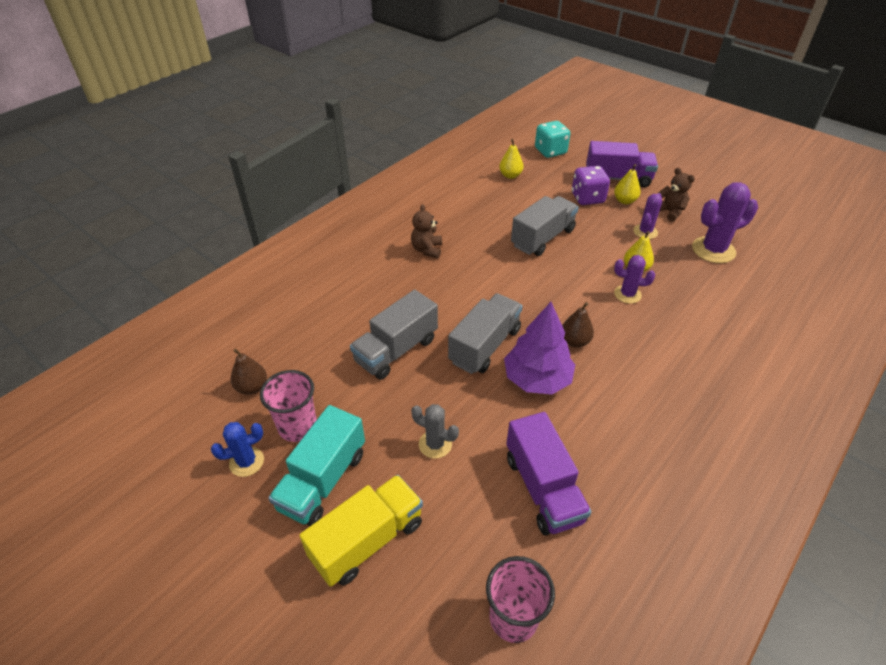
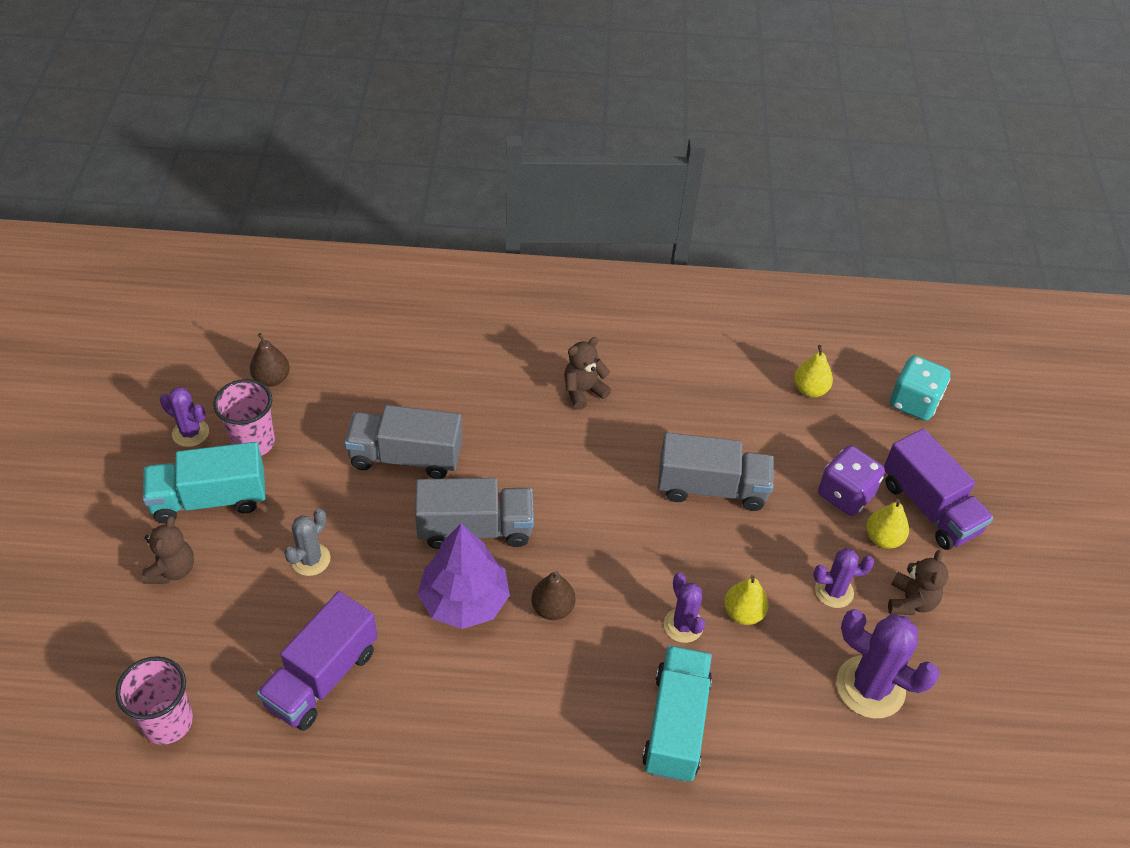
camera: 50 degrees right, 5 degrees up
blue cactus [211,422,264,477] -> purple cactus [160,387,209,447]
yellow truck [300,475,423,587] -> brown teddy bear [142,516,194,584]
grey cactus [411,404,459,459] -> grey cactus turned 45 degrees clockwise [284,509,330,576]
none -> turquoise truck [642,645,712,782]

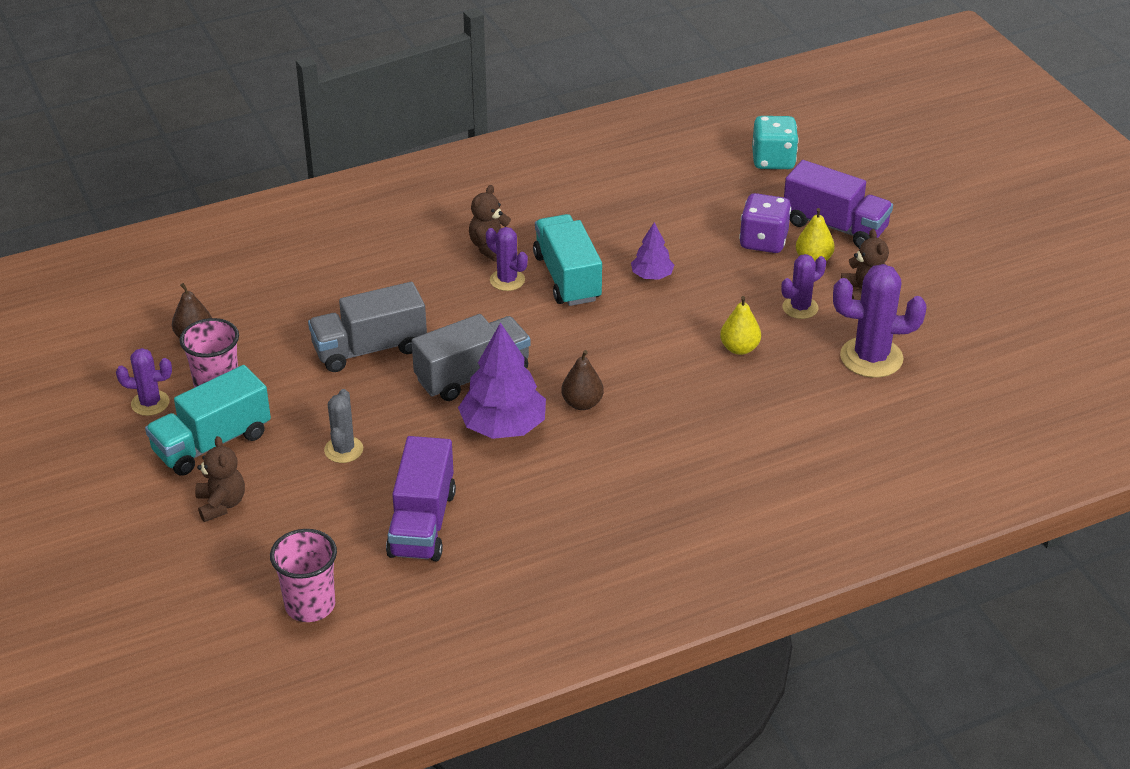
camera: 25 degrees left, 10 degrees down
turquoise truck [642,645,712,782] -> turquoise truck moved to [533,214,602,306]
grey truck [658,433,774,511] -> purple tree [631,222,674,280]
purple cactus [664,573,705,643] -> purple cactus moved to [486,227,528,291]
yellow pear [794,345,833,397] -> none

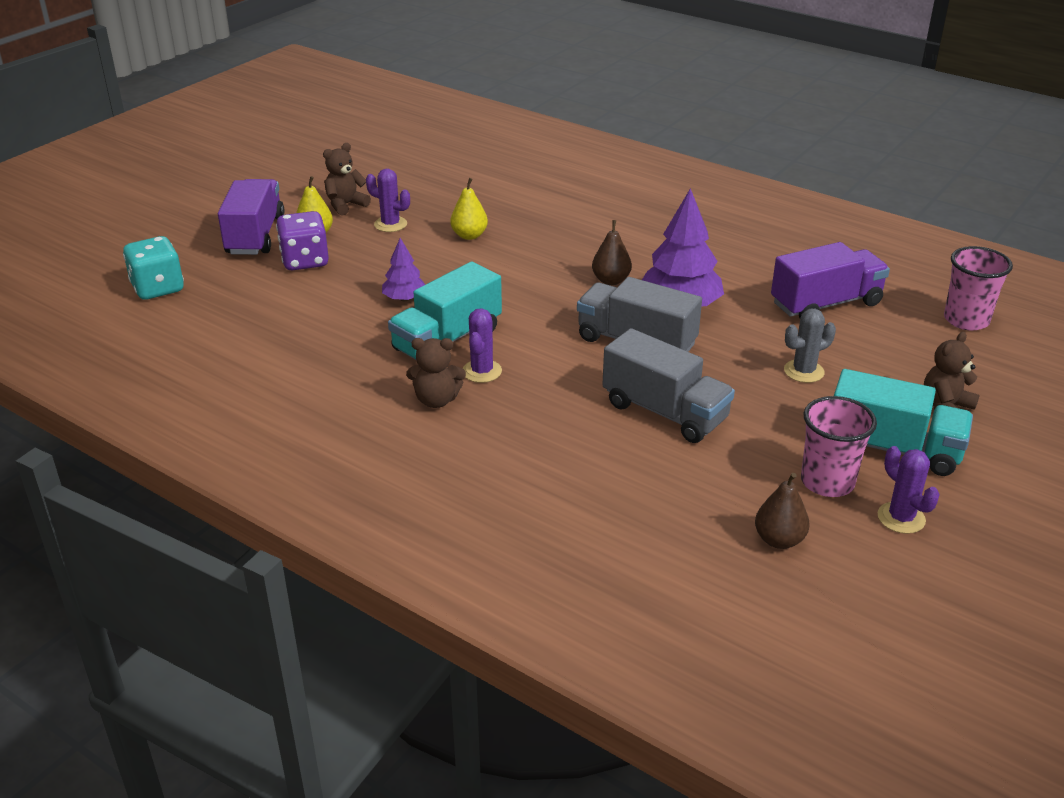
camera: 120 degrees left, 5 degrees down
purple cactus [833,264,926,378] -> none

